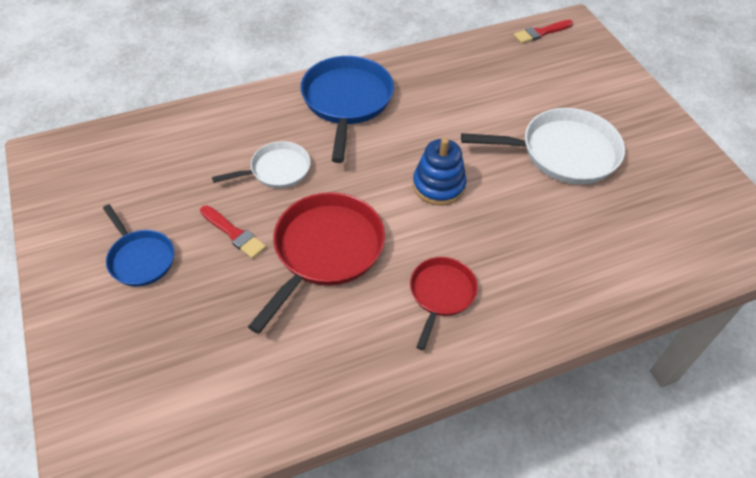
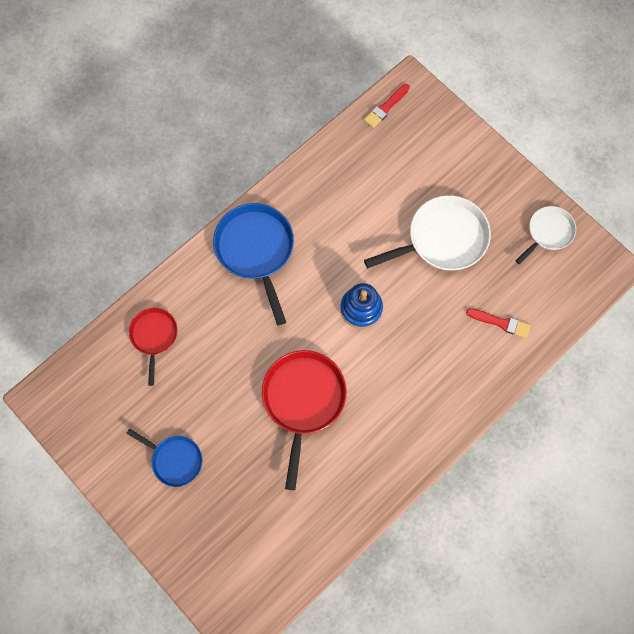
camera: 20 degrees left, 20 degrees up
red brush [200,205,266,259] -> red brush moved to [466,308,531,338]
white pan [212,141,311,188] -> white pan moved to [515,206,576,264]
red pan [410,257,478,350] -> red pan moved to [129,308,178,386]

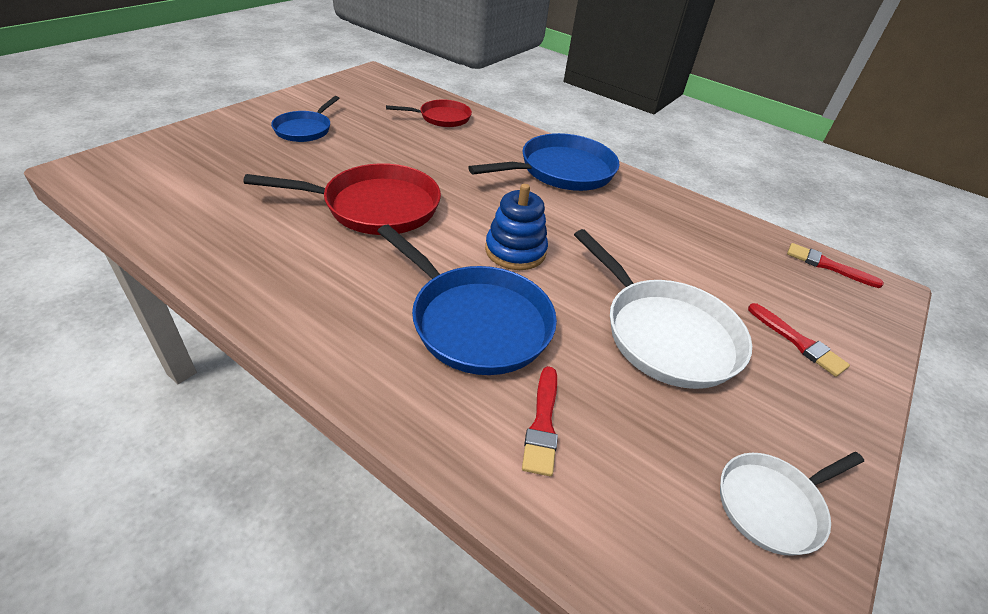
camera: 75 degrees right, 30 degrees down
white pan [515,206,576,264] -> white pan turned 120 degrees clockwise [720,452,864,556]
none -> blue pan [377,225,557,375]
none -> red brush [748,303,850,377]

